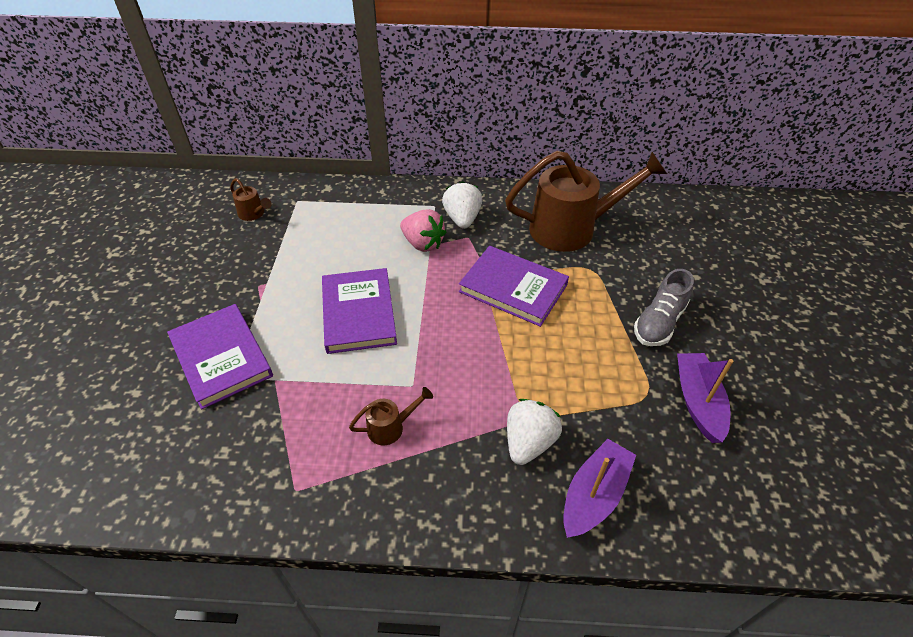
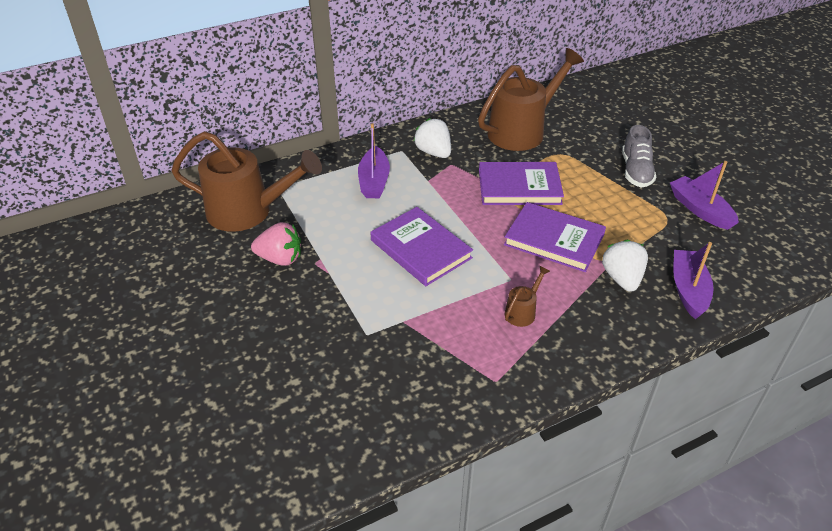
camera: 30 degrees left, 5 degrees down
purple book [167,304,273,410] -> purple book moved to [504,202,606,272]
brown watering can [230,178,272,221] -> brown watering can [171,131,322,232], size x2.38
pink strawberry [400,209,446,252] -> pink strawberry moved to [251,222,301,266]
none -> purple boat [358,123,390,198]

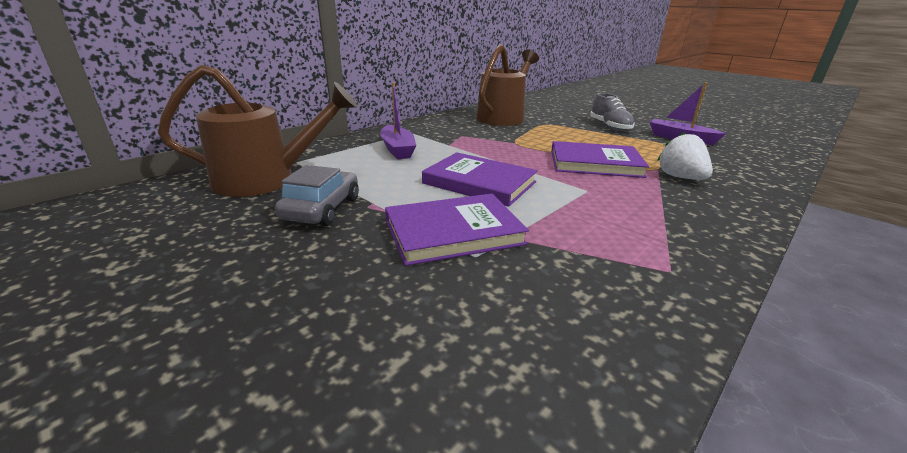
camera: 20 degrees left, 15 degrees down
pink strawberry [251,222,301,266] -> grey car [275,165,359,226]
white strawberry [414,118,451,158] -> none
purple book [479,162,564,205] -> purple book moved to [385,194,529,266]
brown watering can [505,266,550,327] -> none
purple boat [673,242,714,319] -> none

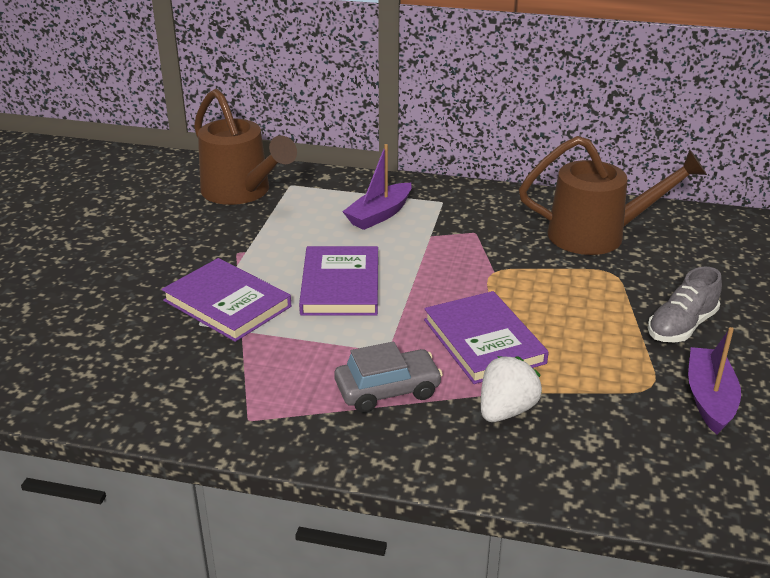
camera: 60 degrees right, 5 degrees up
grey car [275,165,359,226] -> grey car moved to [334,341,443,413]

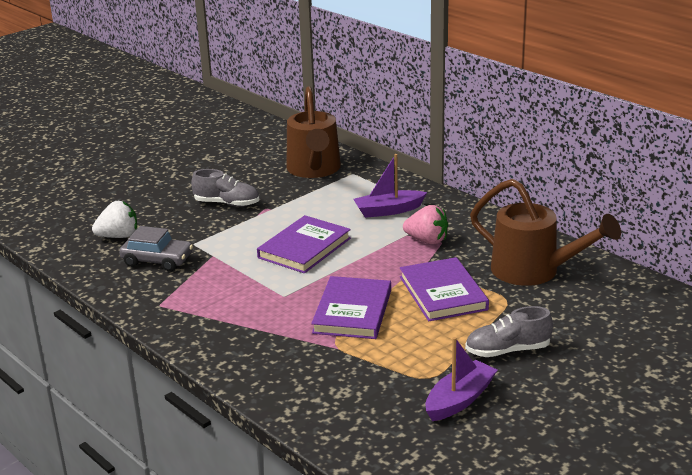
camera: 35 degrees right, 5 degrees down
purple book [162,258,291,342] -> purple book moved to [400,257,489,321]
grey car [334,341,443,413] -> grey car moved to [119,226,193,271]
white strawberry [481,356,542,422] -> white strawberry moved to [92,201,137,238]
none -> grey shoe [191,169,259,207]
none -> pink strawberry [403,205,448,245]

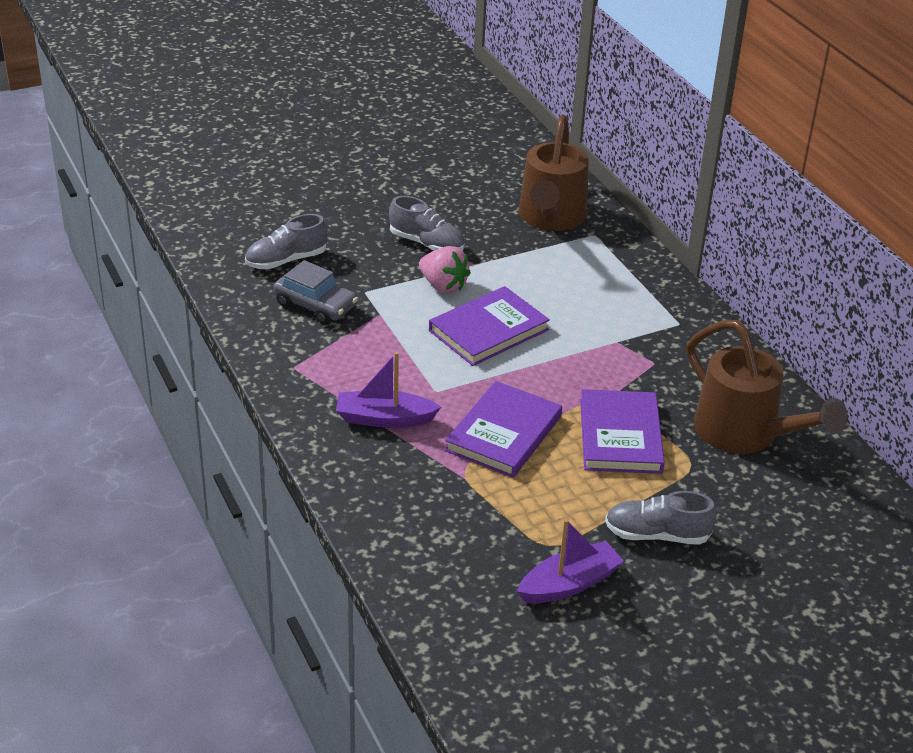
camera: 15 degrees right, 10 degrees up
white strawberry [92,201,137,238] -> grey shoe [245,214,327,269]
purple boat [353,154,427,218] -> purple boat moved to [336,352,441,428]
pink strawberry [403,205,448,245] -> pink strawberry moved to [419,246,471,293]

